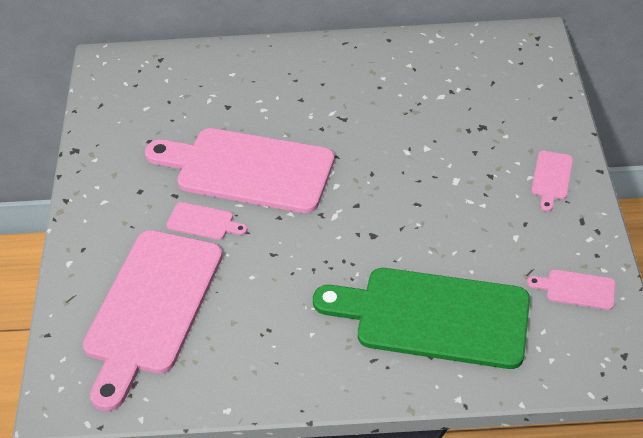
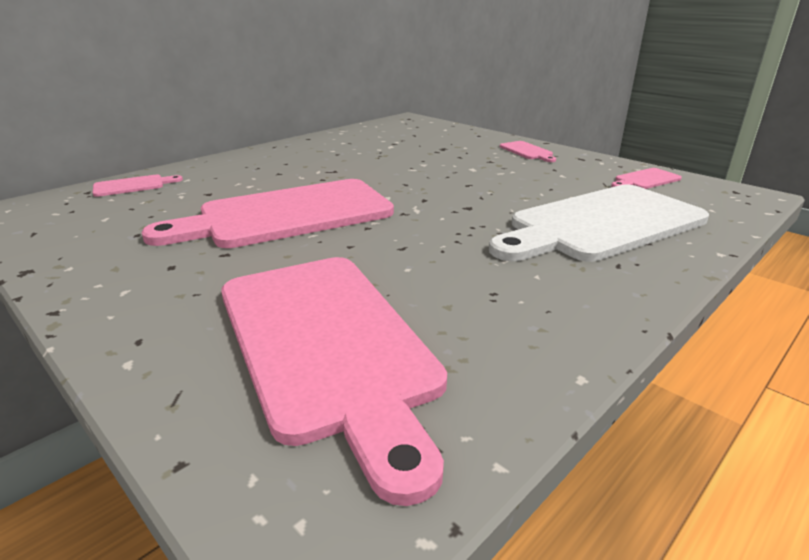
camera: 45 degrees left, 20 degrees down
pink cutting board [166,202,247,240] -> pink cutting board moved to [93,175,183,197]
green cutting board [313,268,530,369] -> white cutting board [489,185,709,262]

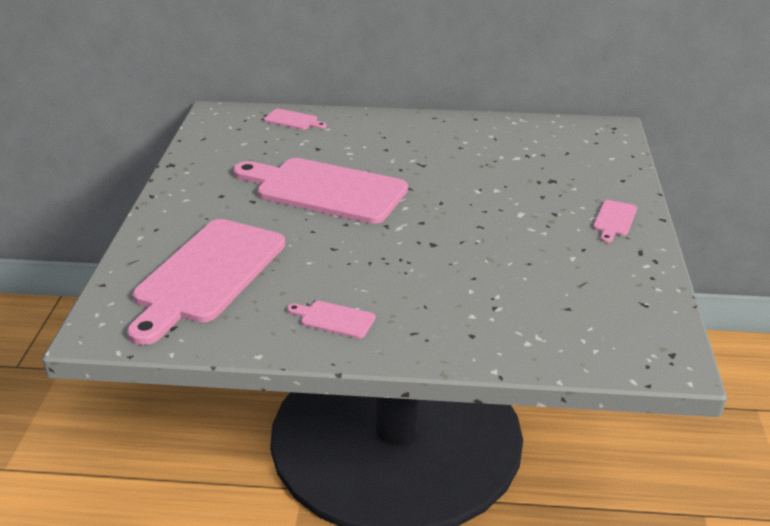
camera: 50 degrees right, 5 degrees up
white cutting board [489,185,709,262] -> none
pink cutting board [611,168,682,189] -> pink cutting board moved to [287,301,375,339]

